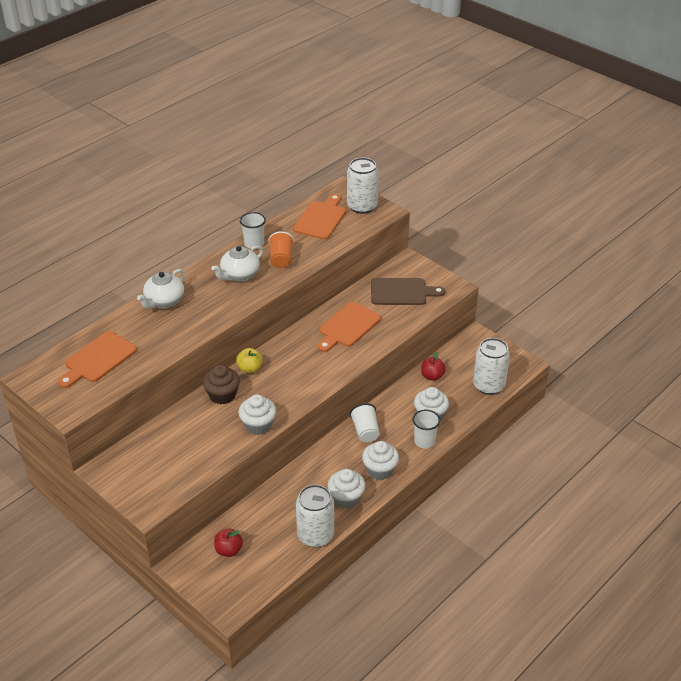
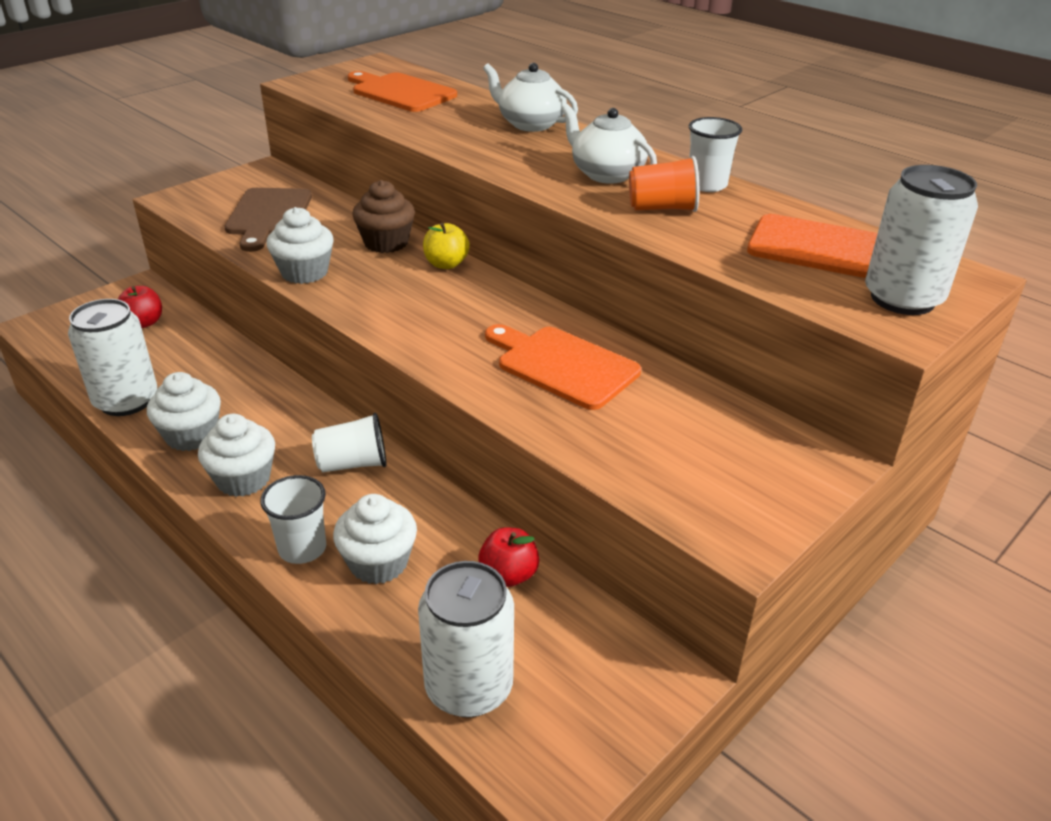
camera: 90 degrees right, 5 degrees down
brown cutting board [371,278,445,305] -> brown cutting board moved to [225,188,312,252]

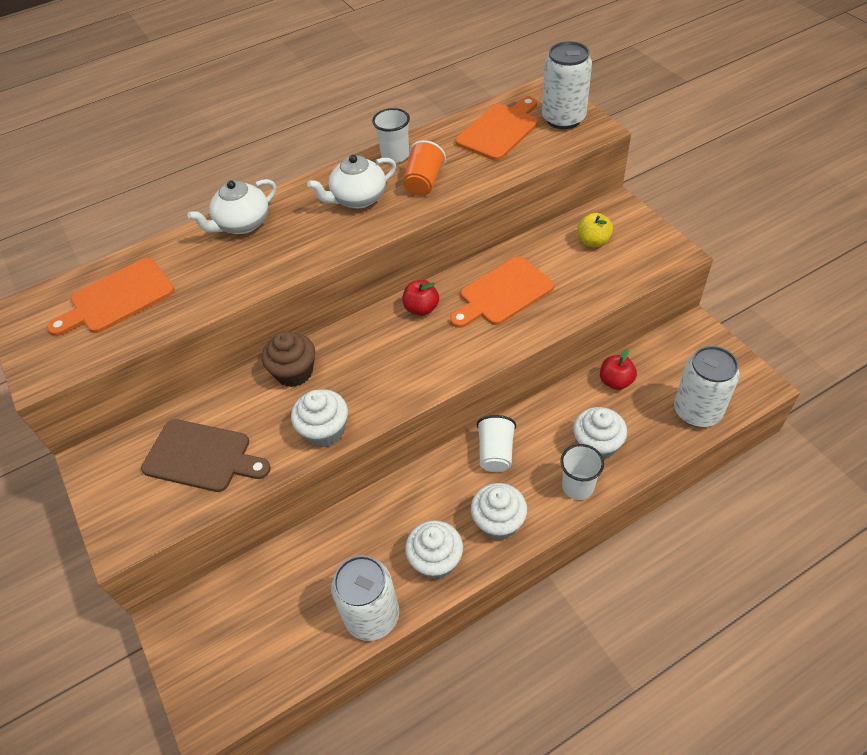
camera: 70 degrees left, 15 degrees up
red apple [118,286,162,328] -> red apple moved to [403,280,439,316]
yellow apple [423,222,470,269] -> yellow apple moved to [577,213,613,247]

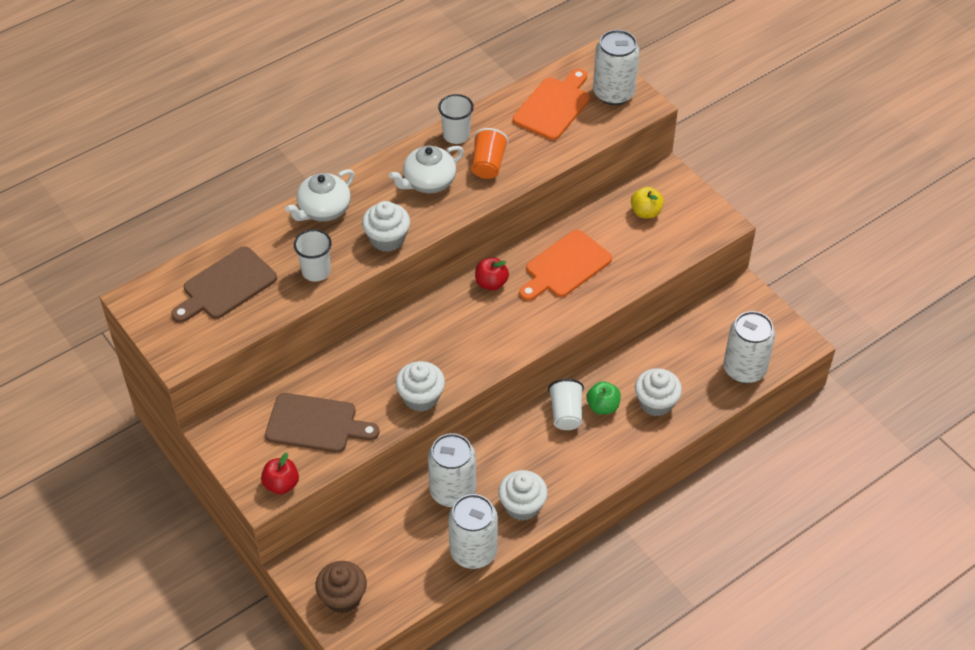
camera: 10 degrees left, 0 degrees up
orange cutting board [47,258,175,336] -> brown cutting board [171,246,277,323]
brown cupcake [262,331,315,387] -> brown cupcake moved to [315,561,367,613]
white cupcake [471,483,527,540] -> white cupcake moved to [362,201,410,252]
white cup [560,444,604,500] -> white cup moved to [294,229,332,282]
red apple [600,349,637,390] -> red apple moved to [261,453,299,494]
none -> white can [428,433,476,507]
none -> green apple [586,381,621,415]

